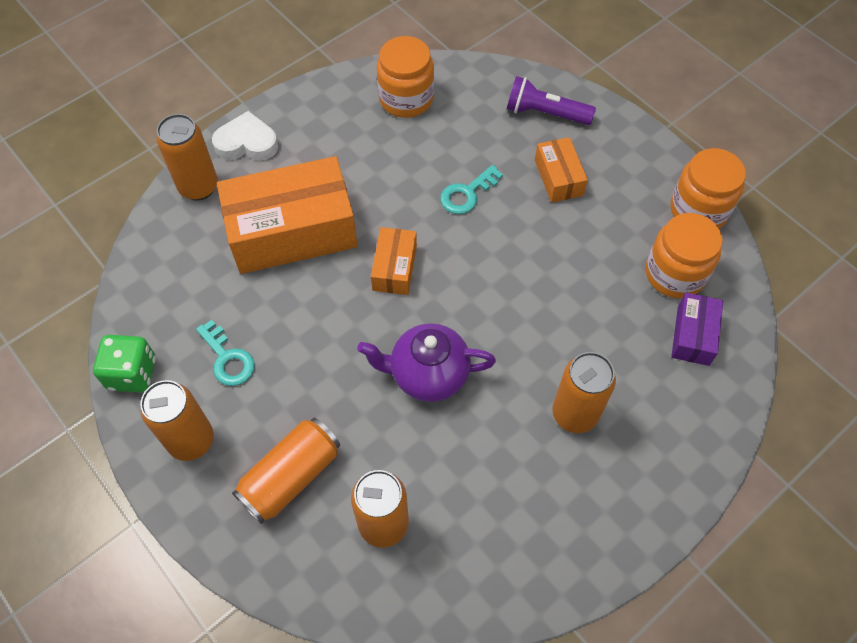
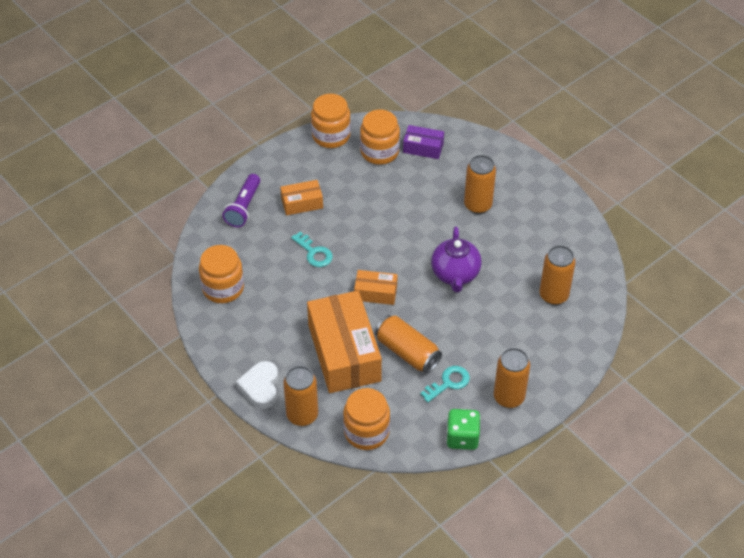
camera: 90 degrees left, 10 degrees down
orange can [232,418,340,524] -> orange can moved to [375,315,442,373]
none -> orange jar [343,388,390,450]

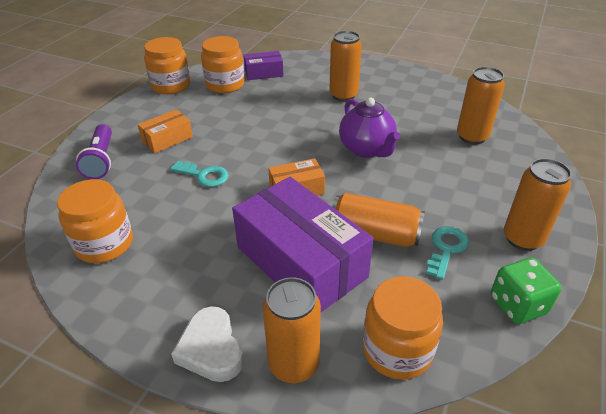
camera: 25 degrees left, 10 degrees down
orange box [307,291,382,393] -> purple box [232,177,373,312]

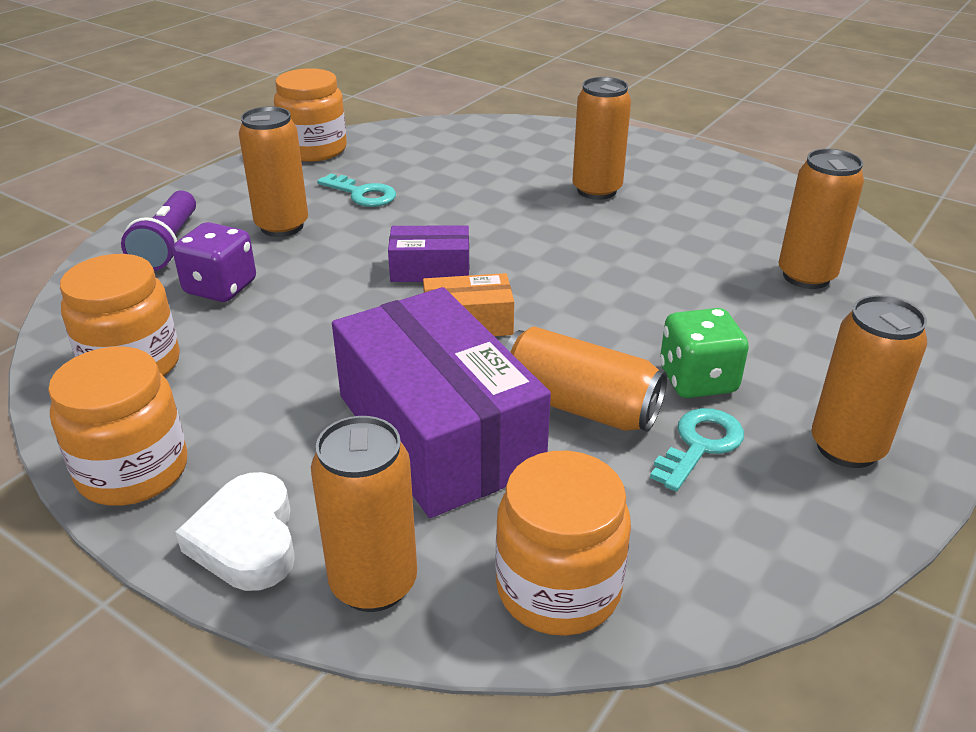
camera: 10 degrees right, 5 degrees down
orange box [138,109,193,153] -> orange can [239,106,308,237]
turquoise key [170,161,229,187] -> turquoise key moved to [317,173,396,207]
orange jar [201,36,245,93] -> orange jar moved to [48,347,187,506]
purple box [244,51,284,80] -> purple box moved to [388,225,469,282]
purple teapot [339,98,400,158] -> none
green dice [491,258,562,324] -> green dice moved to [660,308,749,398]
none -> purple dice [173,222,256,302]

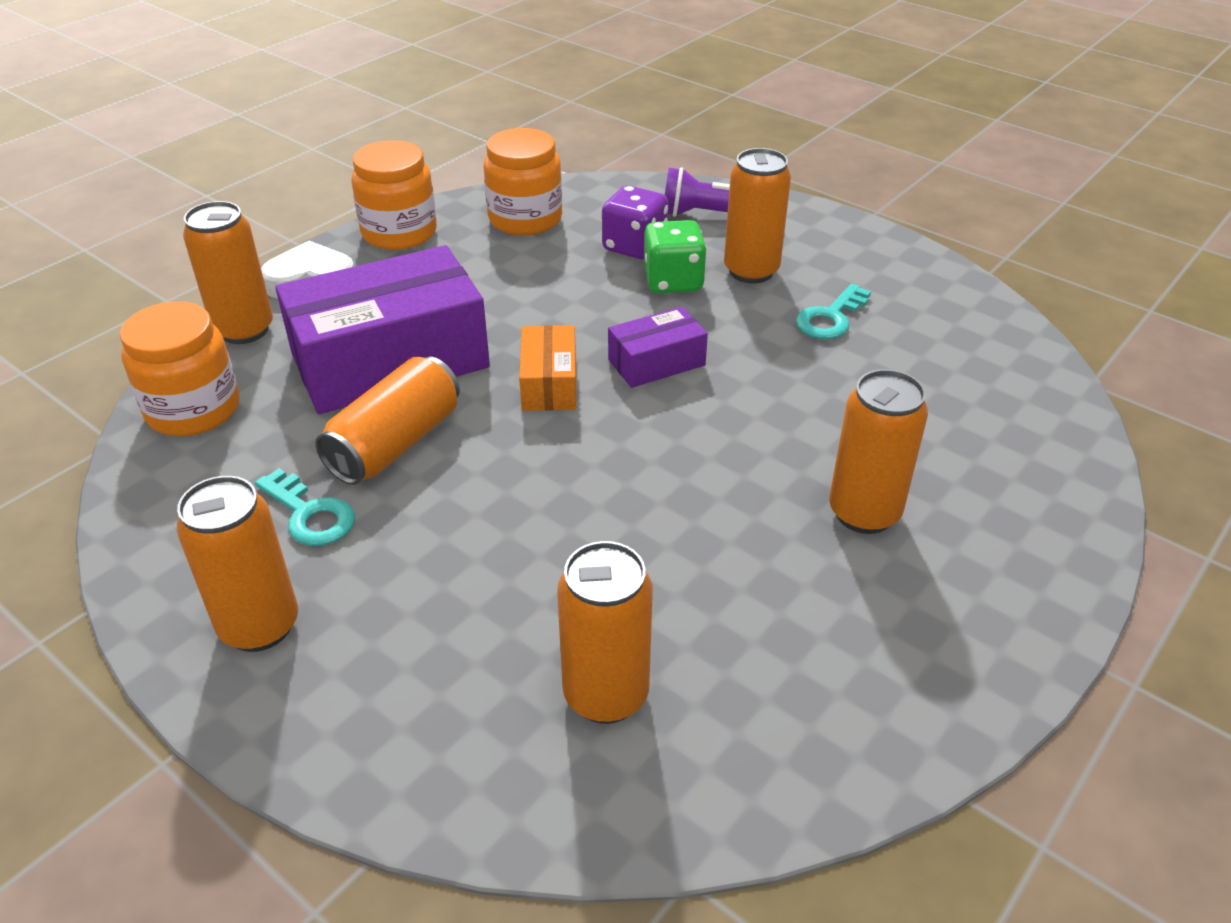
camera: 95 degrees right, 5 degrees up
orange jar [274,68,347,162] -> none
purple box [388,225,469,282] -> purple box turned 60 degrees clockwise [608,307,708,388]
green dice [660,308,749,398] -> green dice moved to [644,220,707,293]

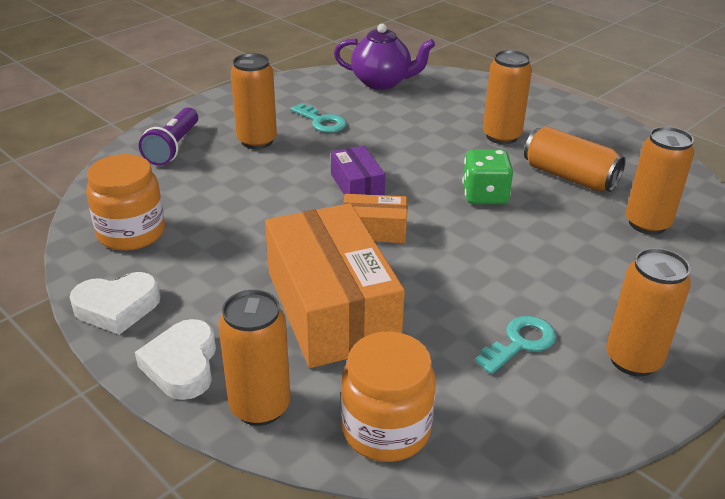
camera: 85 degrees left, 5 degrees down
purple box [276,245,490,414] -> orange box [265,203,405,368]
orange can [315,356,460,485] -> orange can moved to [524,126,626,192]
orange jar [351,140,437,250] -> white heart [70,272,160,335]
purple dice [602,185,668,259] -> none
green dice [644,220,707,293] -> green dice moved to [462,149,513,204]
none -> purple teapot [334,24,435,90]

